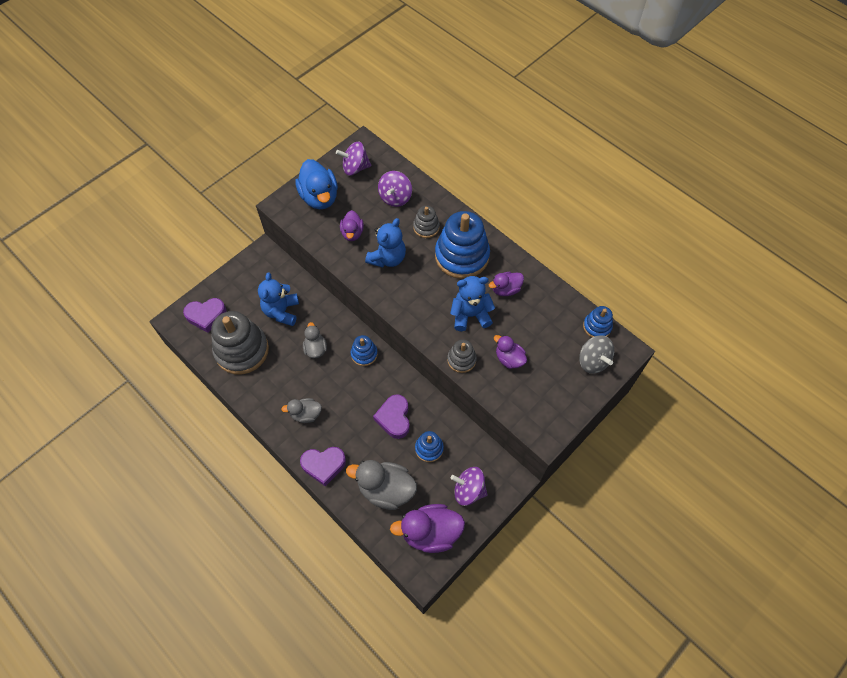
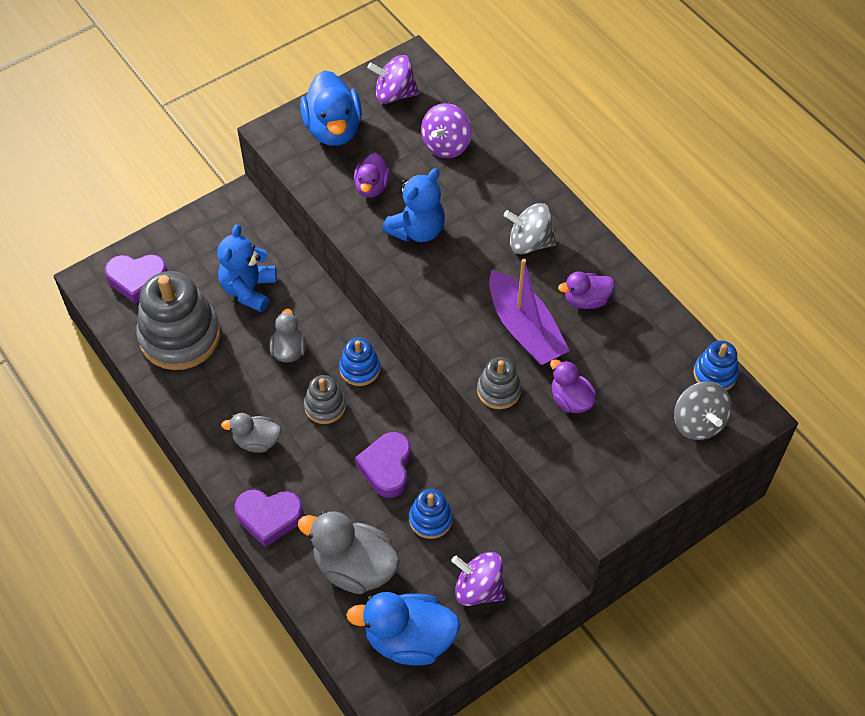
camera: 10 degrees right, 5 degrees down
purple duck [390,504,465,553] -> blue duck [346,592,461,665]
grey stacking toy [413,206,440,238] -> grey stacking toy moved to [304,375,346,424]
blue stacking toy [435,211,490,279] -> grey spinning top [504,203,556,255]
blue teddy bear [450,276,495,331] -> purple boat [489,259,570,365]

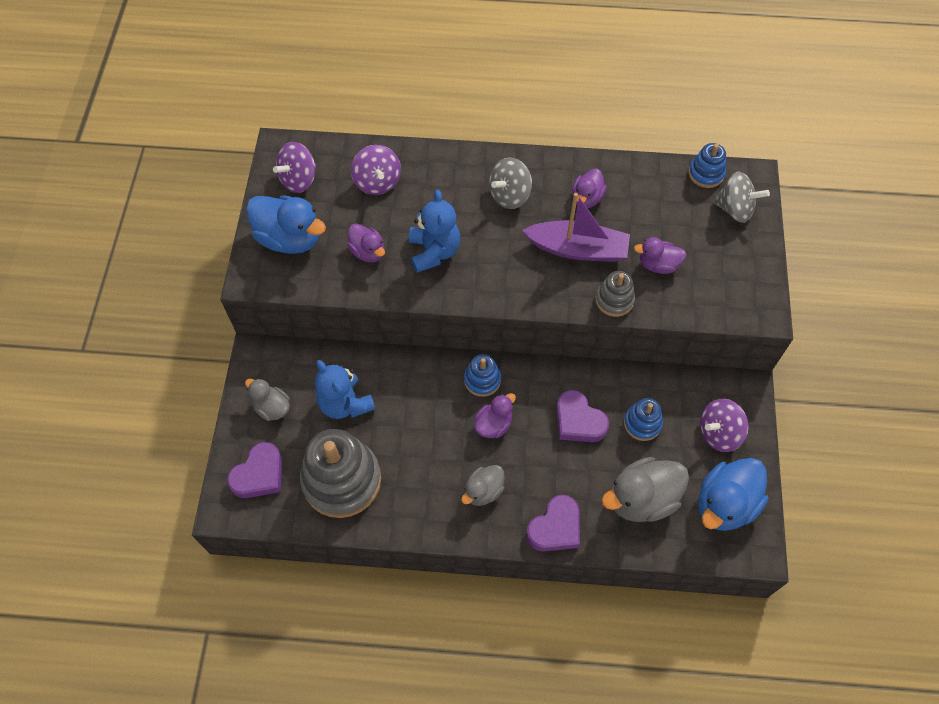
camera: 50 degrees left, 5 degrees up
grey duck [270,308,306,363] -> grey duck moved to [245,378,290,421]
grey stacking toy [304,375,346,424] -> purple duck [474,393,516,438]

